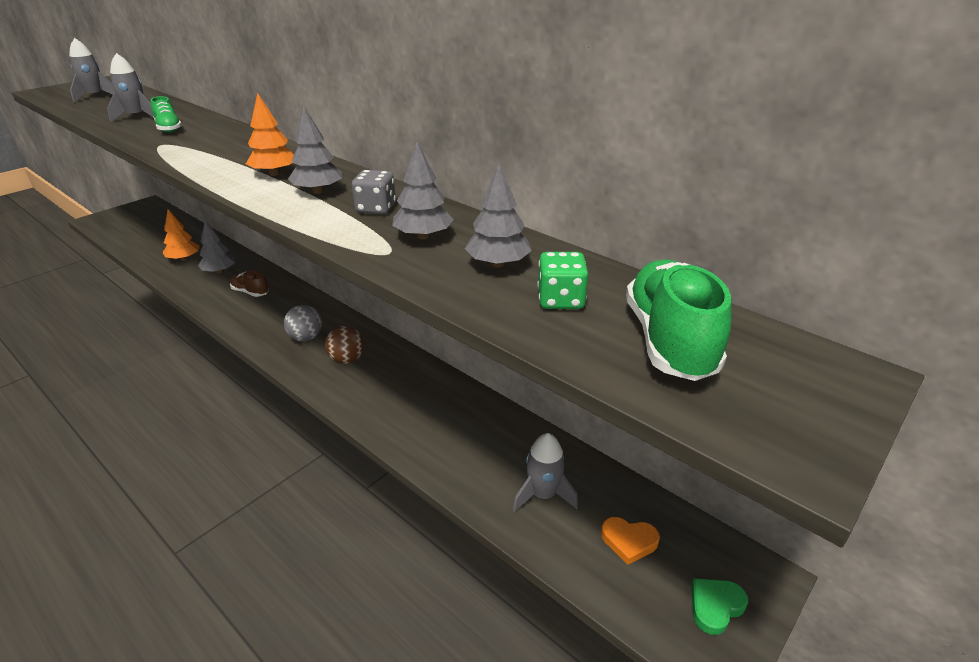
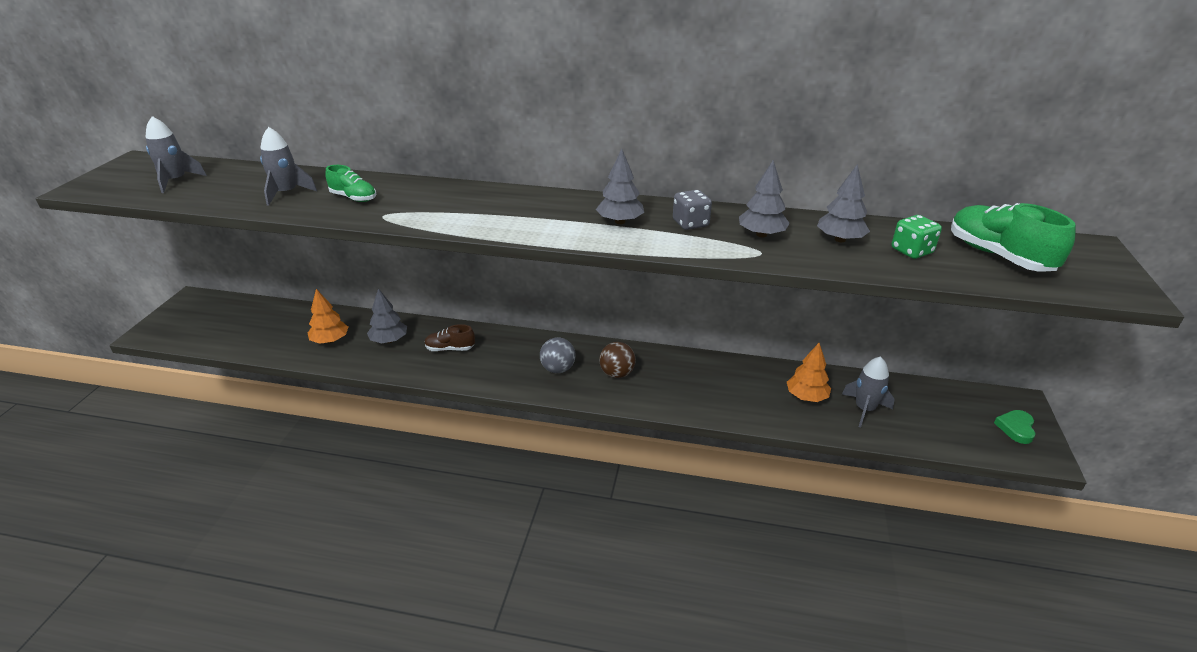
camera: 30 degrees left, 0 degrees up
orange tree [246,93,294,176] -> orange tree moved to [787,343,831,402]
orange heart [601,517,660,565] -> none

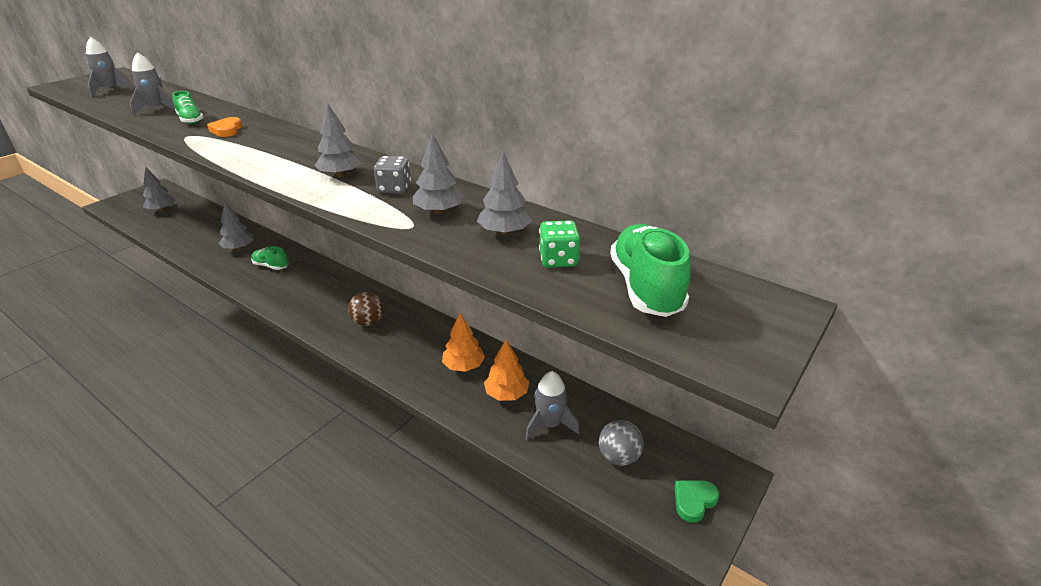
camera: 25 degrees right, 0 degrees up
orange tree [308,289,348,344] -> orange tree moved to [442,313,485,372]
brown shoe [425,324,475,351] -> green shoe [251,246,289,270]
grey ball [540,337,576,373] -> grey ball moved to [599,420,644,466]
none -> grey tree [143,167,176,212]
none -> orange heart [207,117,242,137]

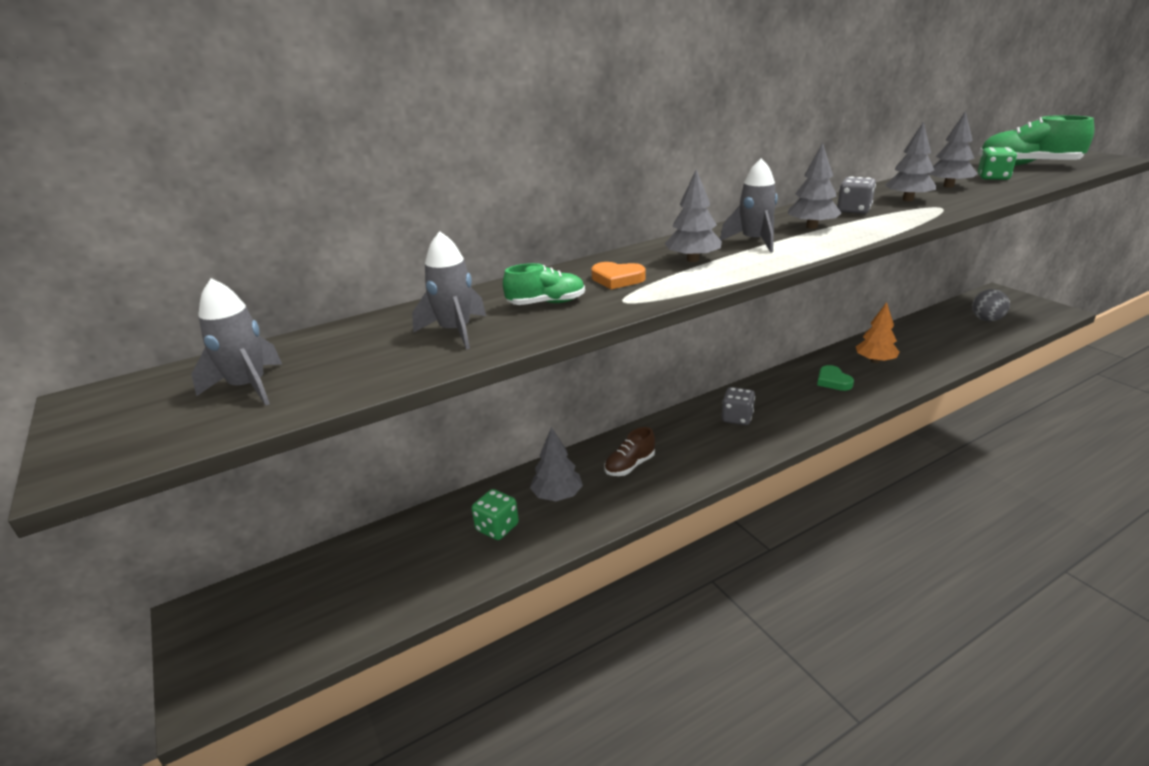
camera: 65 degrees left, 5 degrees down
grey tree [143,167,176,212] -> grey tree moved to [665,169,722,262]
green shoe [251,246,289,270] -> brown shoe [604,427,655,476]
brown ball [348,292,383,326] -> none
orange tree [484,340,529,401] -> none
grey rocket [525,371,580,440] -> grey rocket moved to [720,158,778,253]
green heart [674,480,720,523] -> green heart moved to [817,365,854,391]
none -> green dice [472,489,519,540]
none -> grey dice [722,387,755,425]

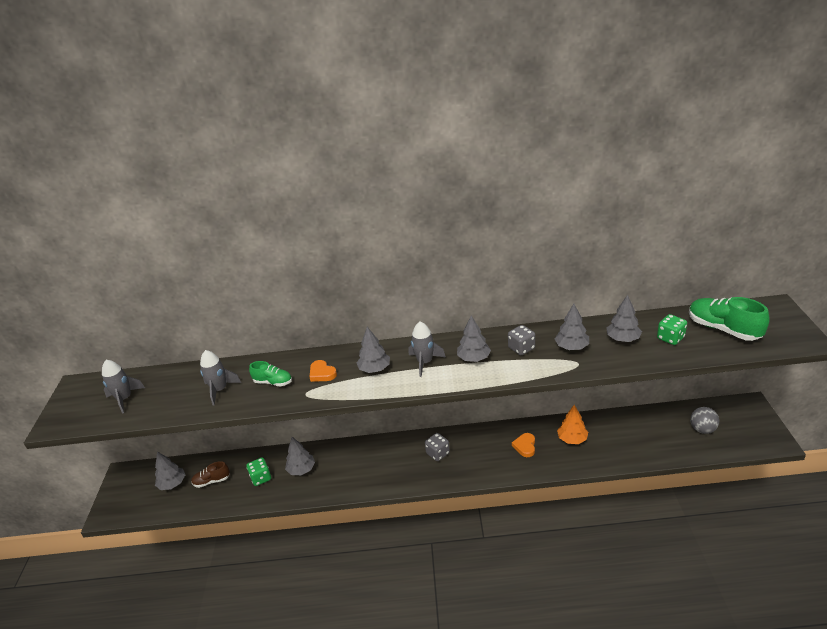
camera: 30 degrees right, 5 degrees up
brown shoe [604,427,655,476] -> brown shoe moved to [191,461,230,488]
green heart [817,365,854,391] -> orange heart [512,433,535,457]
none -> grey tree [155,451,185,490]

